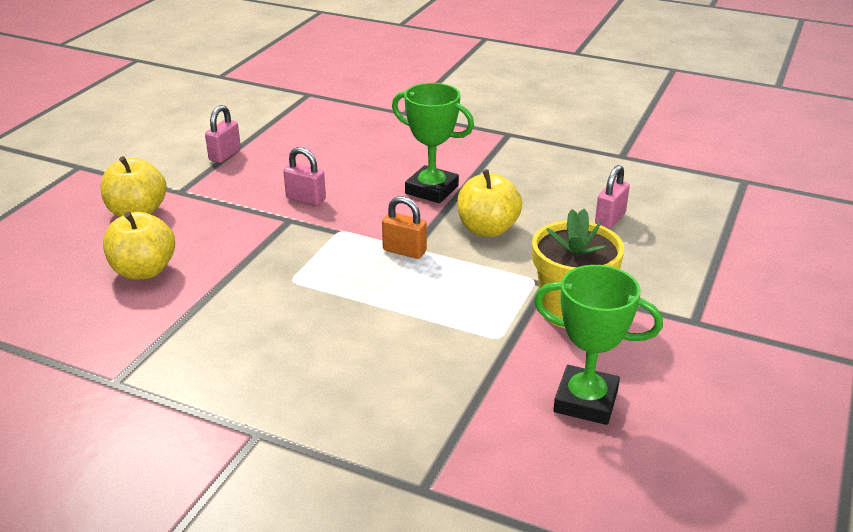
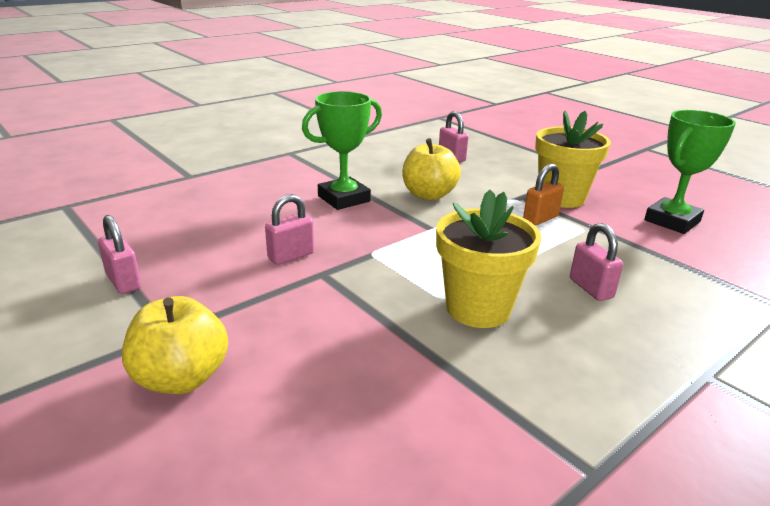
camera: 65 degrees left, 5 degrees down
yellow apple [103,212,175,280] -> none
orange padlock [382,196,427,259] -> orange padlock moved to [523,164,564,225]
none -> yellow flower pot [436,190,541,328]
none -> pink padlock [570,223,623,301]

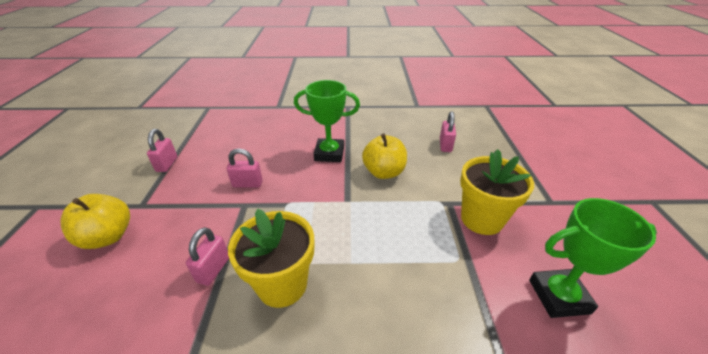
camera: 40 degrees right, 10 degrees up
orange padlock [523,164,564,225] -> none
pink padlock [570,223,623,301] -> pink padlock moved to [186,227,229,286]

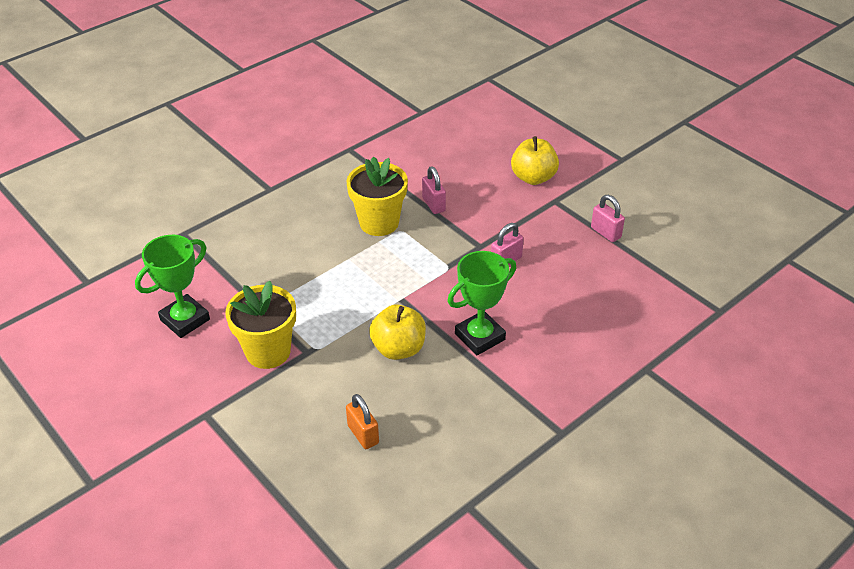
camera: 140 degrees right, 5 degrees up
pink padlock [440,111,456,152] -> orange padlock [346,394,379,449]

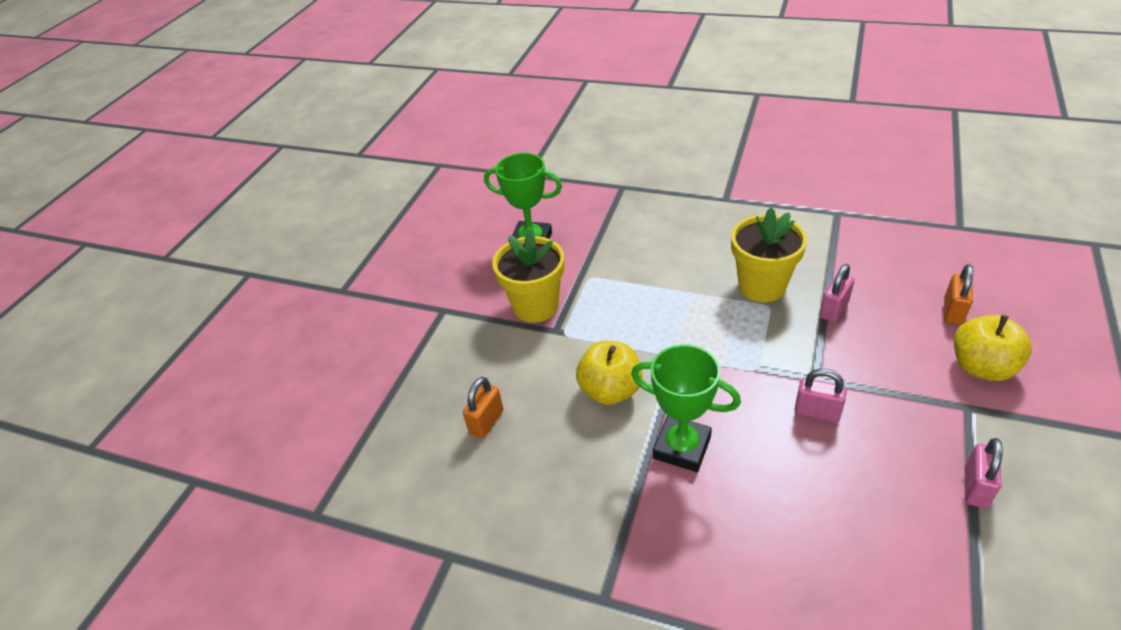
camera: 65 degrees right, 0 degrees up
none -> orange padlock [944,264,973,325]

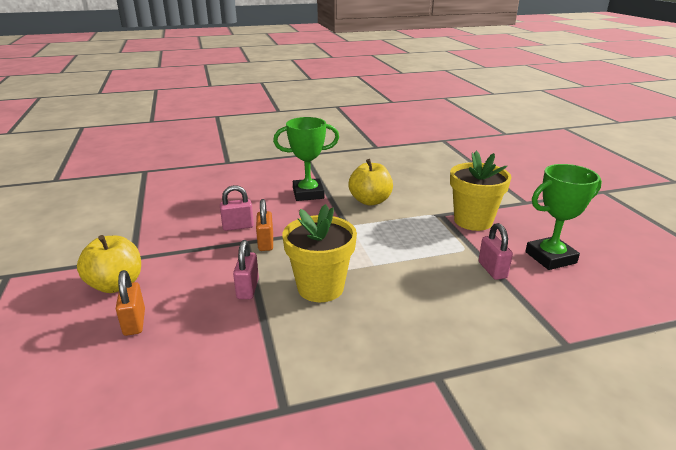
camera: 140 degrees right, 15 degrees down
orange padlock [463,377,504,438] -> orange padlock moved to [256,199,273,251]
pink padlock [965,438,1003,508] -> pink padlock moved to [479,223,513,280]

